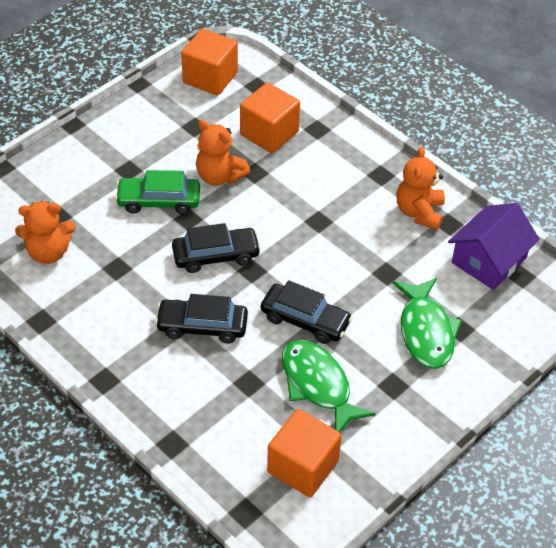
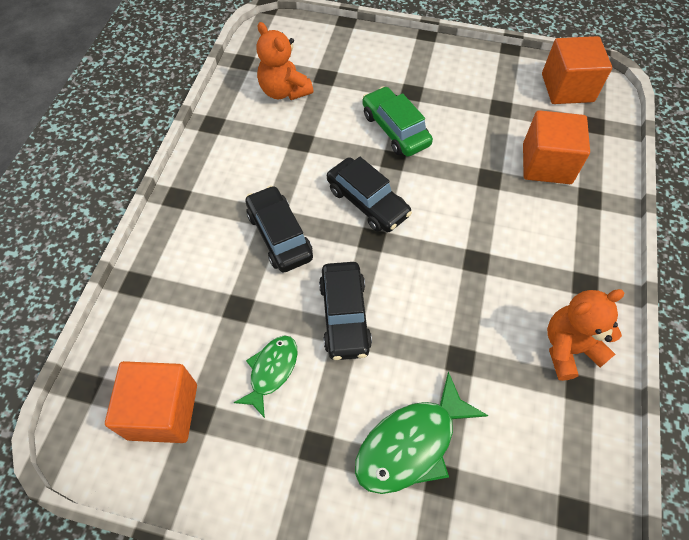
camera: 60 degrees right, 10 degrees up
orange teddy bear [196,120,250,186] -> none
green fish [282,340,376,432] -> green fish [234,335,297,418], size x0.62
purple house [448,203,540,290] -> none

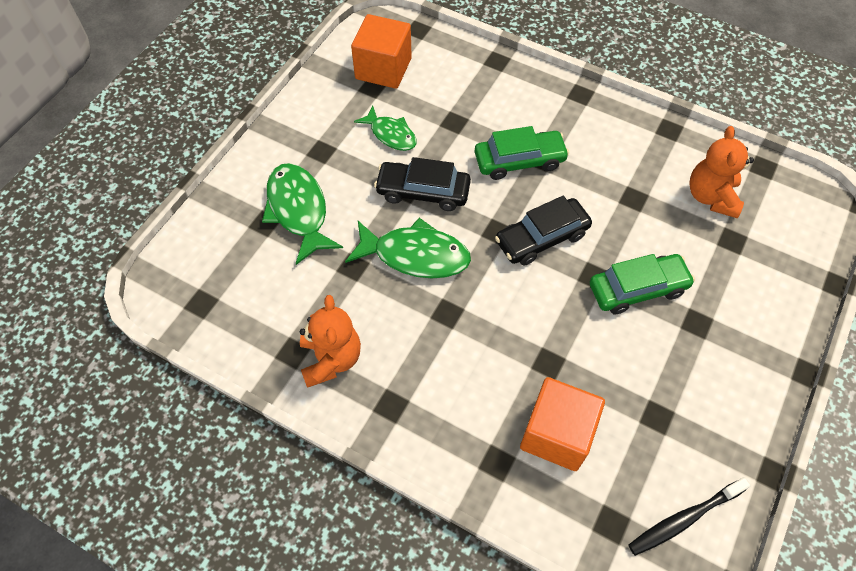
camera: 105 degrees right, 0 degrees up
black car [245,185,313,273] -> green car [475,126,569,180]
orange teddy bear [256,22,313,100] -> orange teddy bear turned 60 degrees counterclockwise [689,126,754,218]
orange cube [542,36,612,104] -> black toothbrush [628,477,751,556]
none -> green fish [345,218,471,278]

